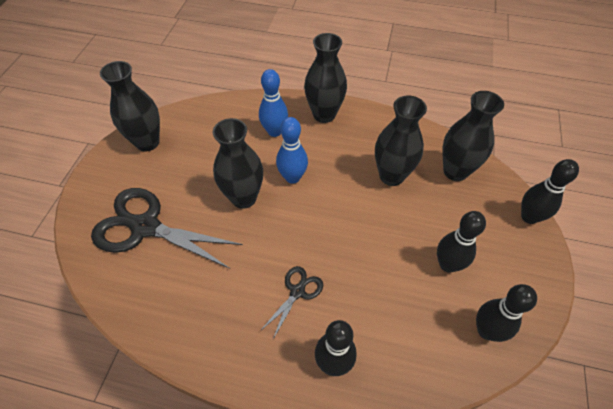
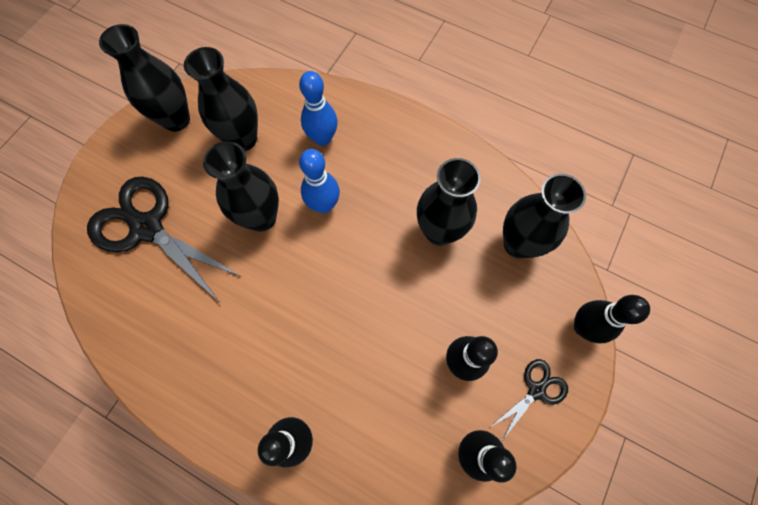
camera: 15 degrees right, 15 degrees up
black scissors [260,266,323,339] -> black scissors moved to [490,359,568,442]
black vase [304,33,347,123] -> black vase moved to [184,47,258,151]

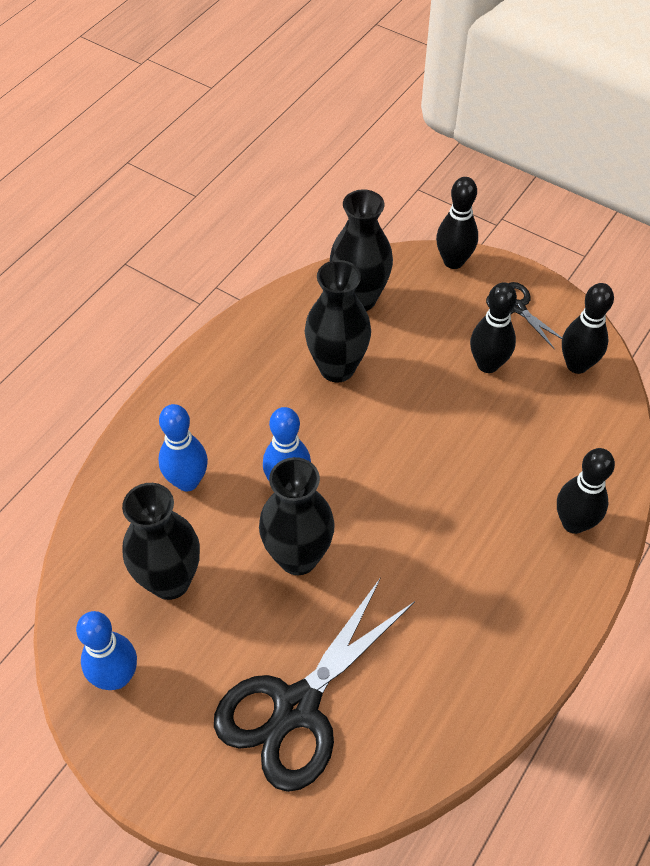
camera: 85 degrees left, 15 degrees down
black vase [99,24,190,131] -> blue bowling pin [76,611,137,690]

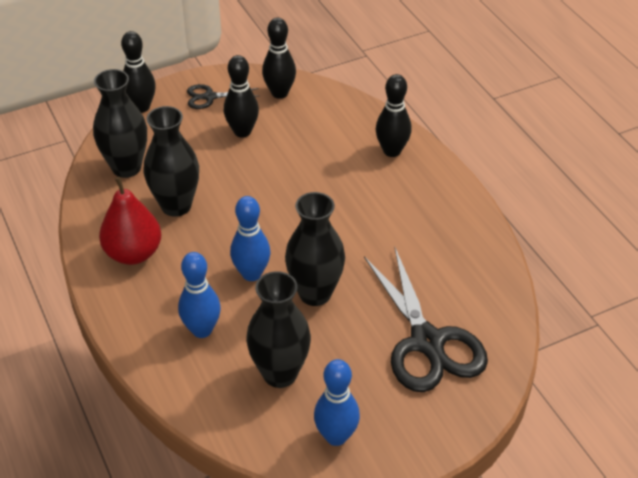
camera: 60 degrees left, 10 degrees down
none -> red pear [99,177,161,265]

